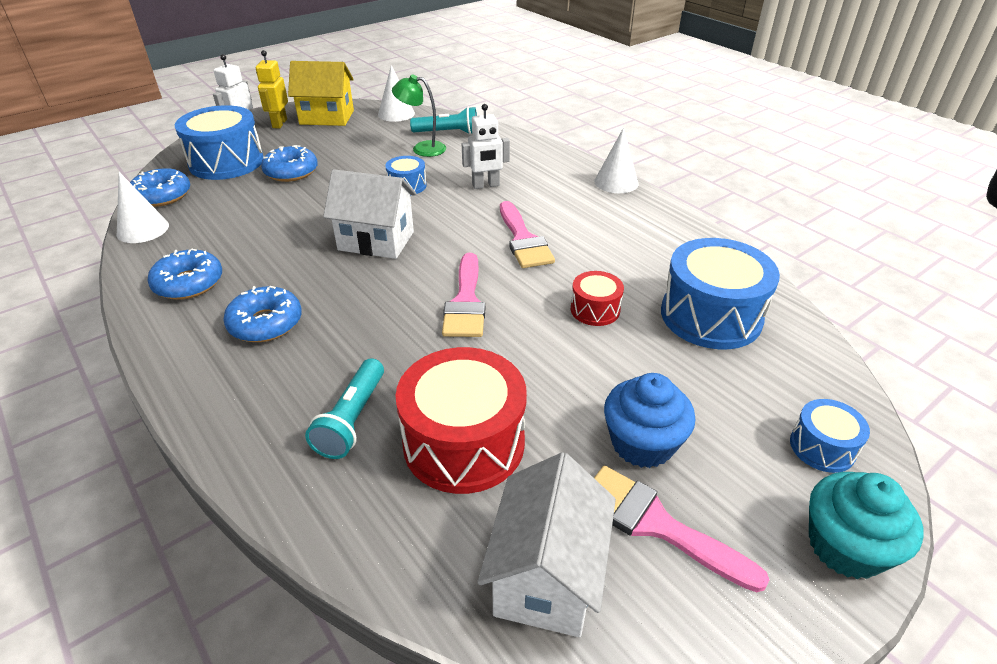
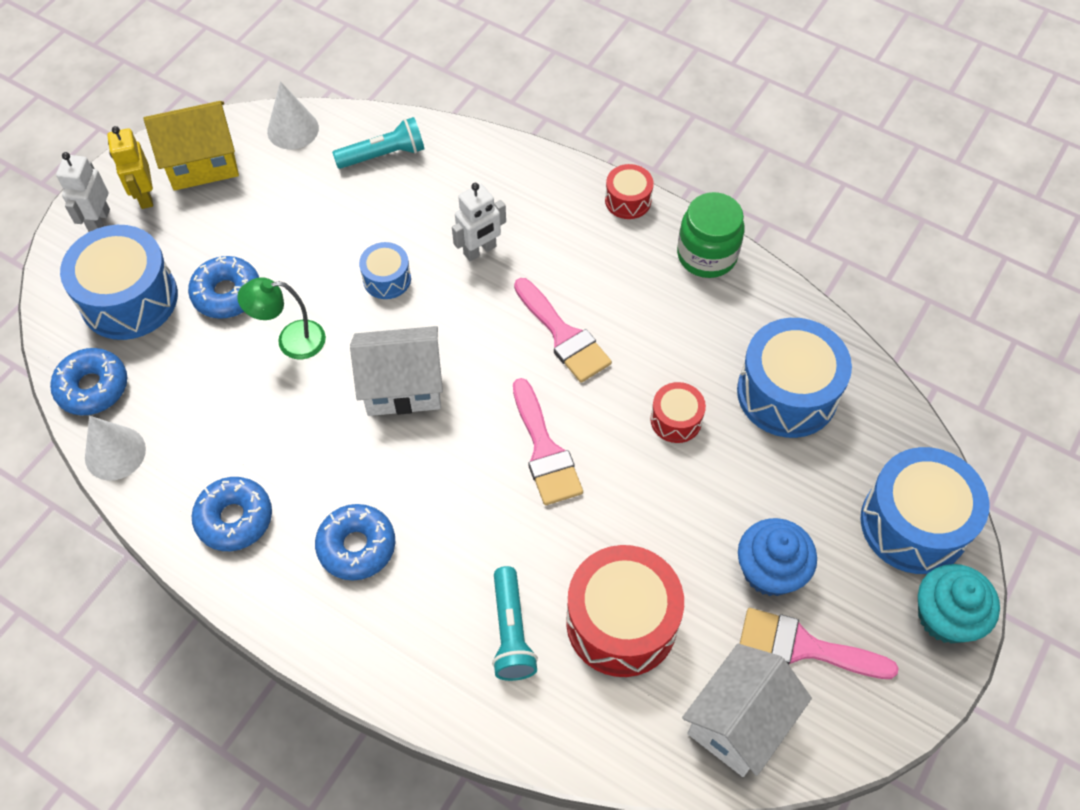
camera: 20 degrees left, 20 degrees up
green lamp [392,74,446,157] -> green lamp moved to [237,277,326,359]
white house [477,452,616,637] -> white house turned 45 degrees clockwise [682,644,812,777]
white cone [594,128,638,193] -> red drum [605,164,654,219]
blue drum [790,399,870,473] -> blue drum [860,447,990,574], size x1.98
none -> green jar [677,192,745,278]

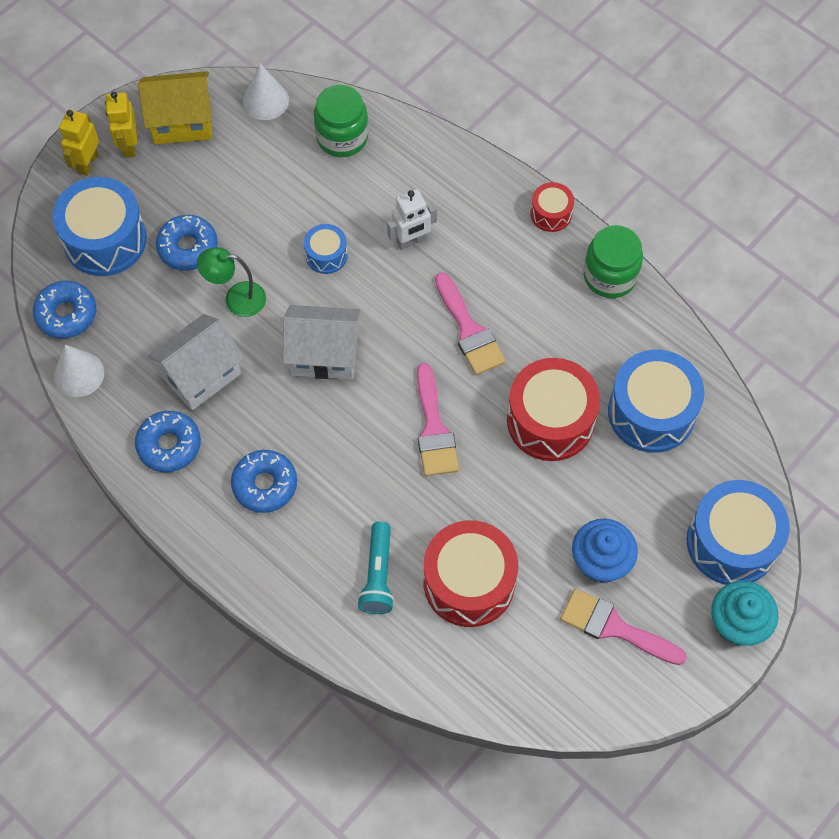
camera: 10 degrees right, 5 degrees up
white robot [56,152,110,232] -> yellow robot [59,110,99,176]
turquoise flashlight [332,117,425,169] -> green jar [314,85,368,157]
red drum [650,382,706,443] -> red drum [507,358,600,461], size x1.98
white house [682,644,812,777] -> white house moved to [147,314,244,411]

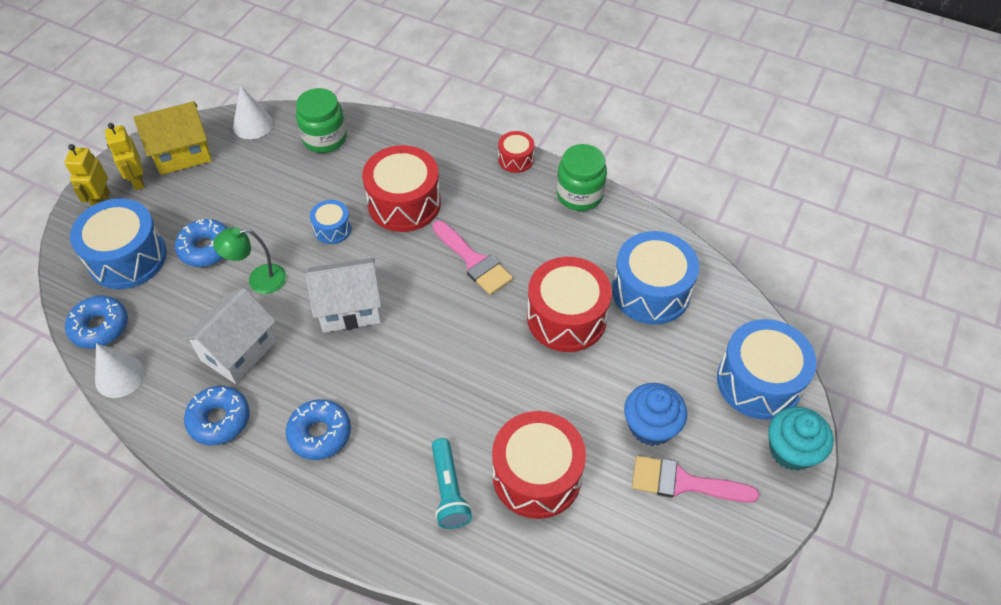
camera: 15 degrees left, 10 degrees down
white robot [387,189,437,250] -> red drum [362,145,441,232]
pink brush [417,363,459,476] -> none

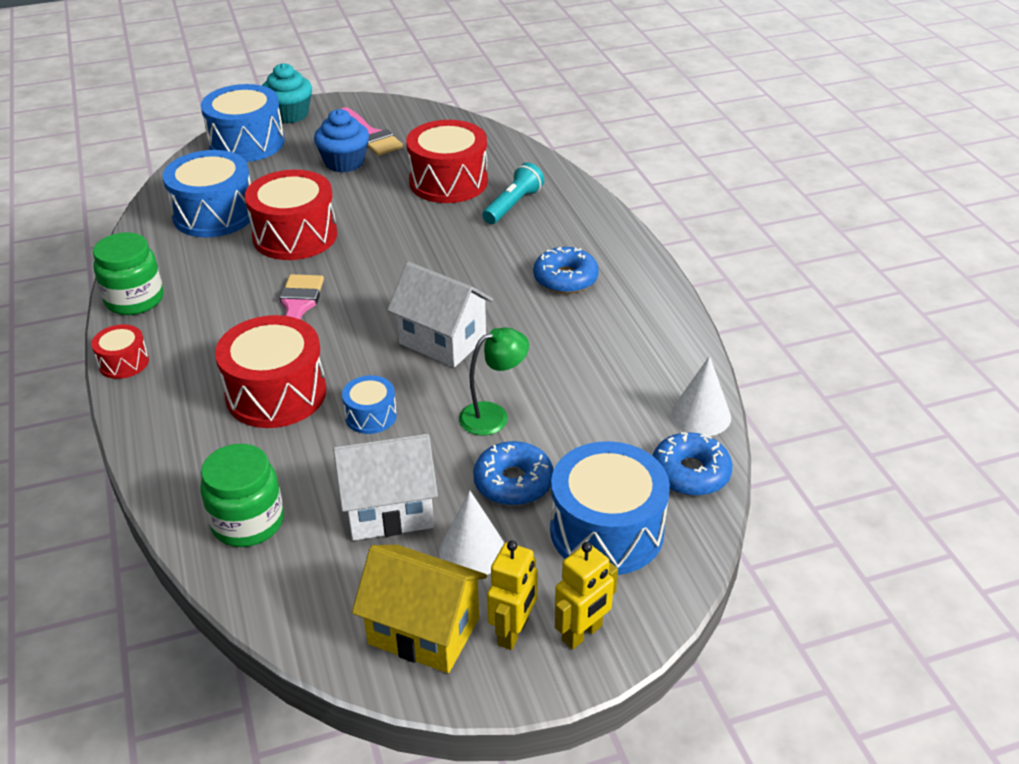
camera: 135 degrees left, 15 degrees down
white house [181,288,276,384] -> white house moved to [333,434,438,541]
blue donut [184,386,250,445] -> none
green lamp [213,228,286,294] -> green lamp turned 60 degrees counterclockwise [459,327,529,436]
white cone [233,85,273,139] -> white cone moved to [439,491,504,575]

